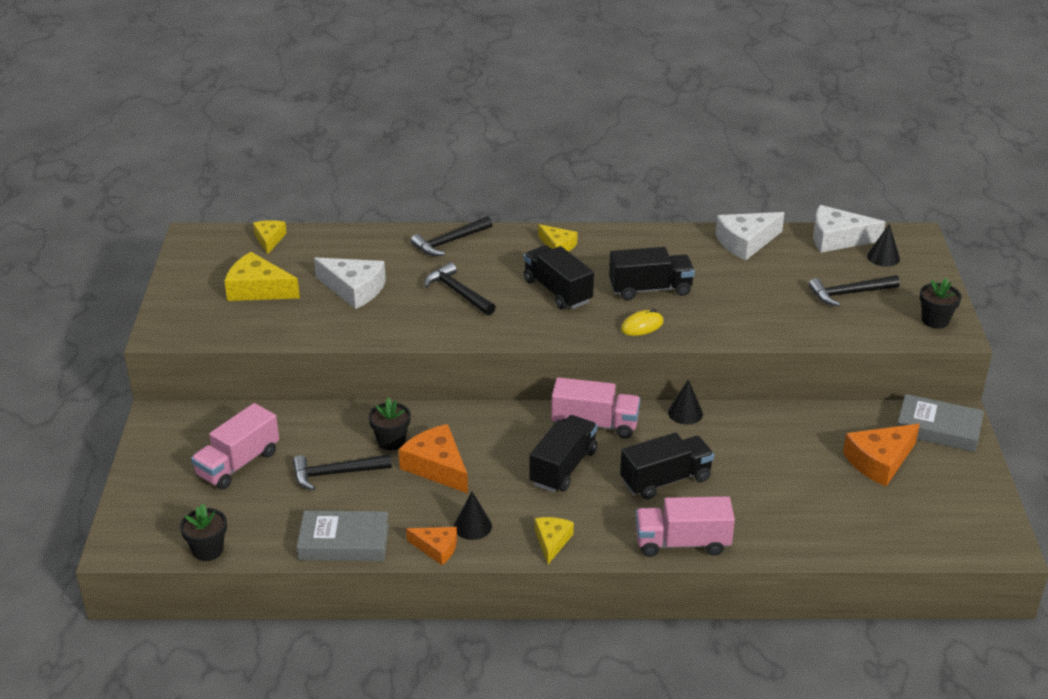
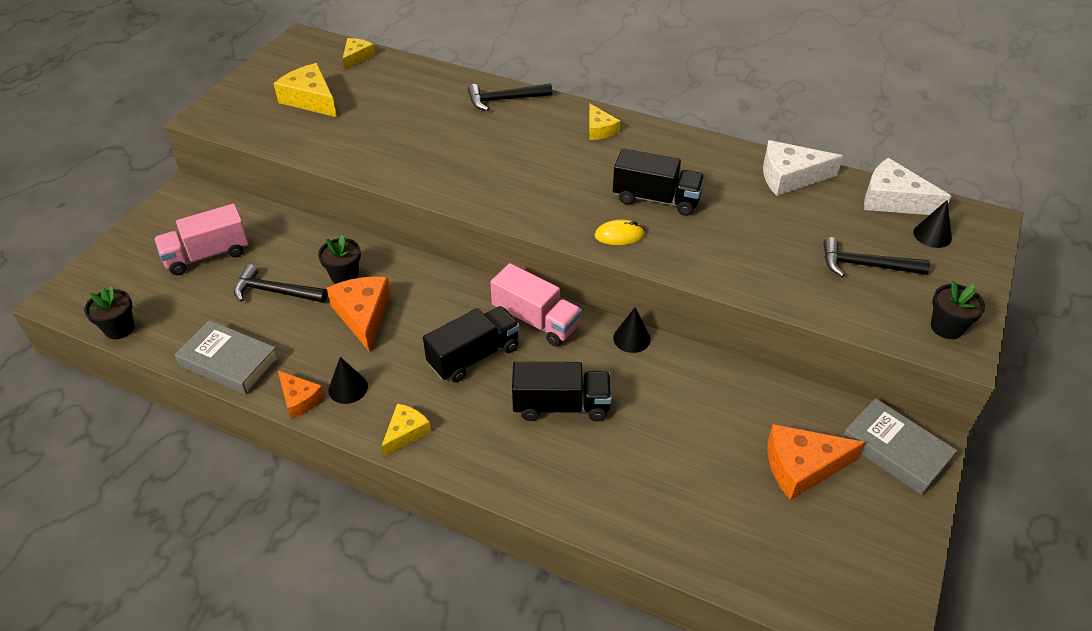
camera: 25 degrees right, 10 degrees up
white cheese [314,257,386,309] -> none
black hammer [425,262,496,315] -> none
black truck [524,245,594,310] -> none
pink truck [635,496,735,557] -> none

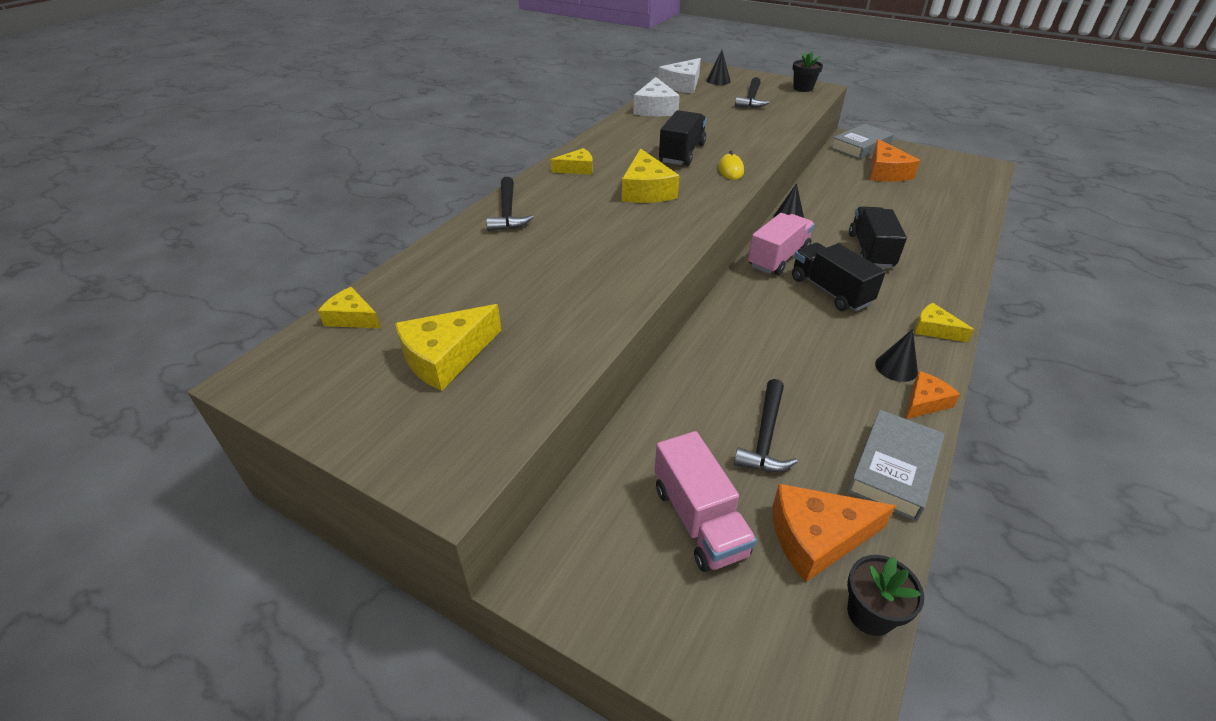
camera: 85 degrees left, 5 degrees down
black flower pot [318,234,361,284] -> none
orange cheese [327,277,391,352] -> orange cheese moved to [773,484,896,582]
none -> yellow cheese [622,148,680,203]

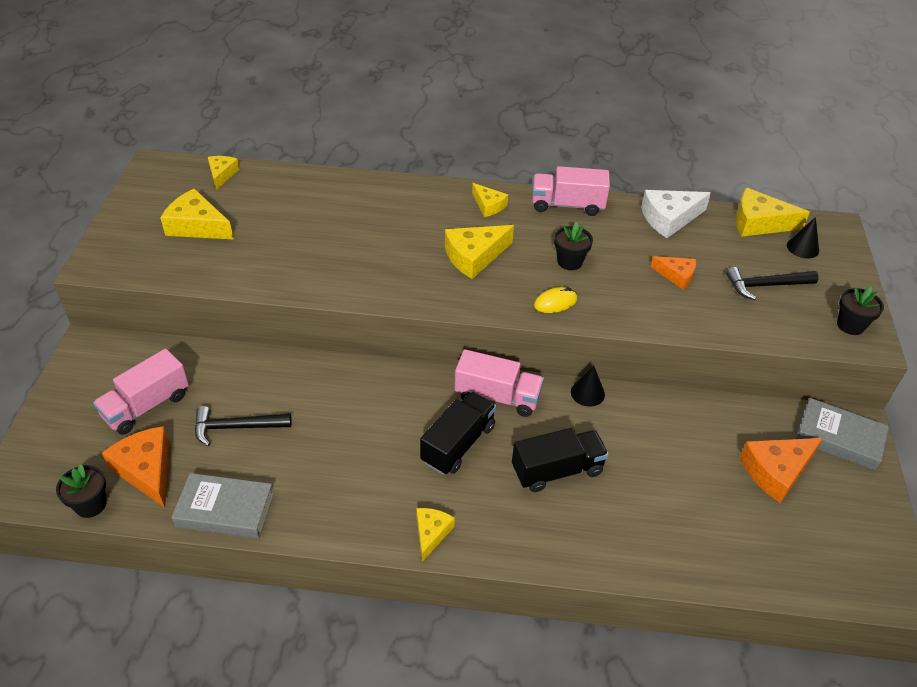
camera: 65 degrees right, 5 degrees up
black hammer [486,177,533,231] -> none
white cheese [658,58,701,94] -> yellow cheese [736,188,810,237]
black truck [659,110,707,166] -> black flower pot [554,222,593,270]
black cone [875,329,918,382] -> none
orange cheese [906,371,960,419] -> orange cheese moved to [650,256,696,289]
none -> pink truck [532,166,610,216]

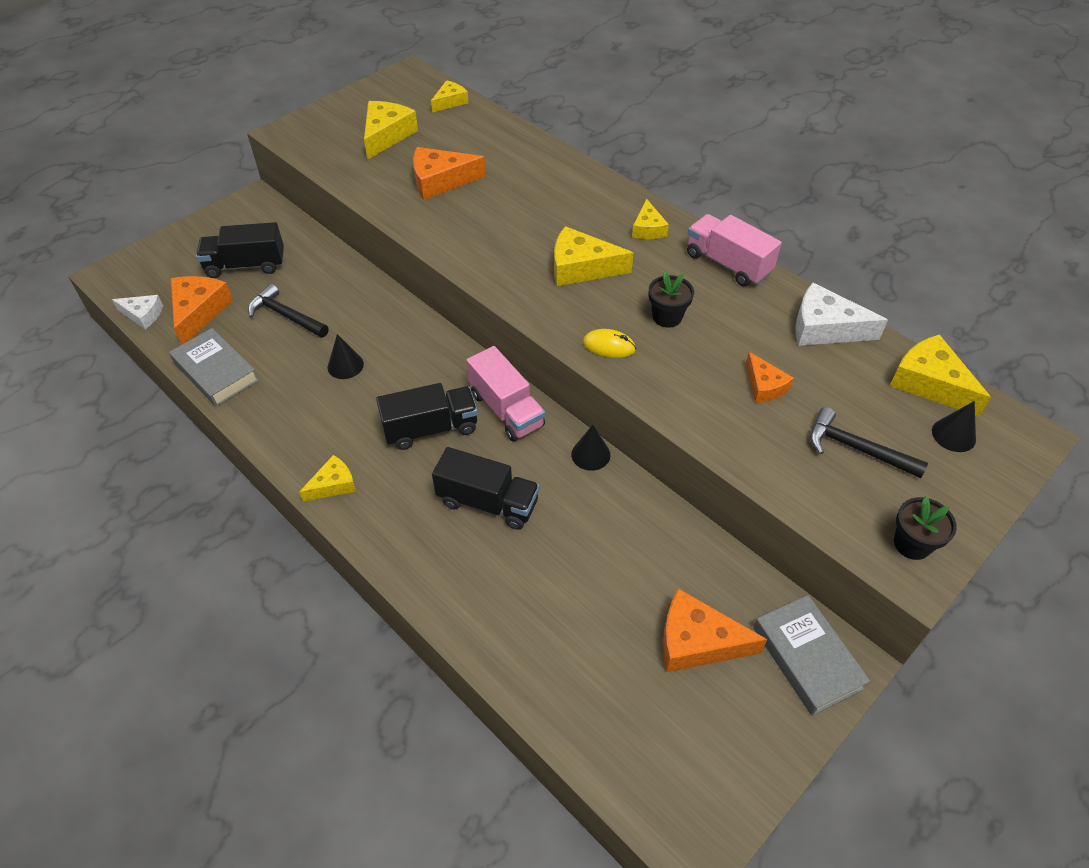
camera: 40 degrees right, 5 degrees up
black flower pot [56,464,106,518] -> white cheese [112,295,163,329]
pink truck [93,349,189,435] -> black truck [196,222,284,278]
yellow cheese [160,188,234,240] -> yellow cheese turned 45 degrees clockwise [364,101,418,159]
none -> black cone [328,334,364,379]
none -> orange cheese [413,147,486,200]

